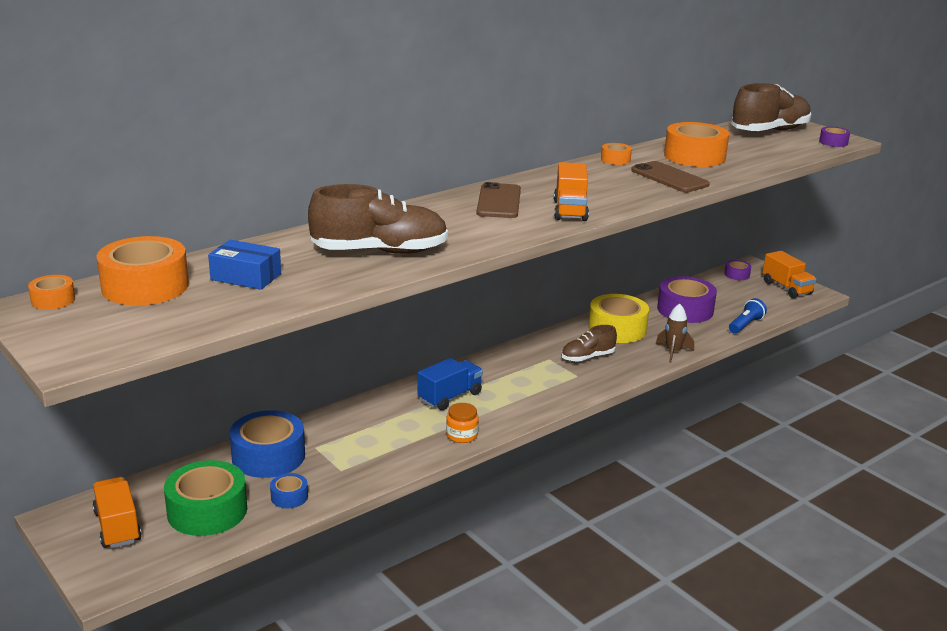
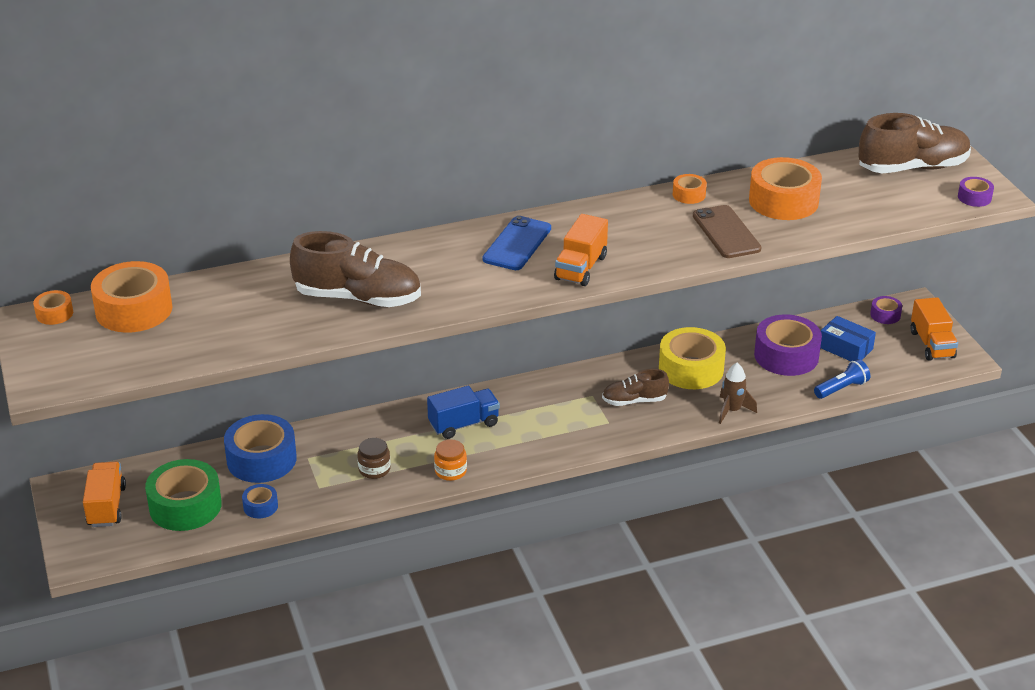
camera: 20 degrees right, 10 degrees up
blue box [208,240,281,290] -> blue box moved to [820,316,876,361]
brown phone [476,182,521,218] -> blue phone [483,216,551,270]
none -> brown jar [357,438,391,479]

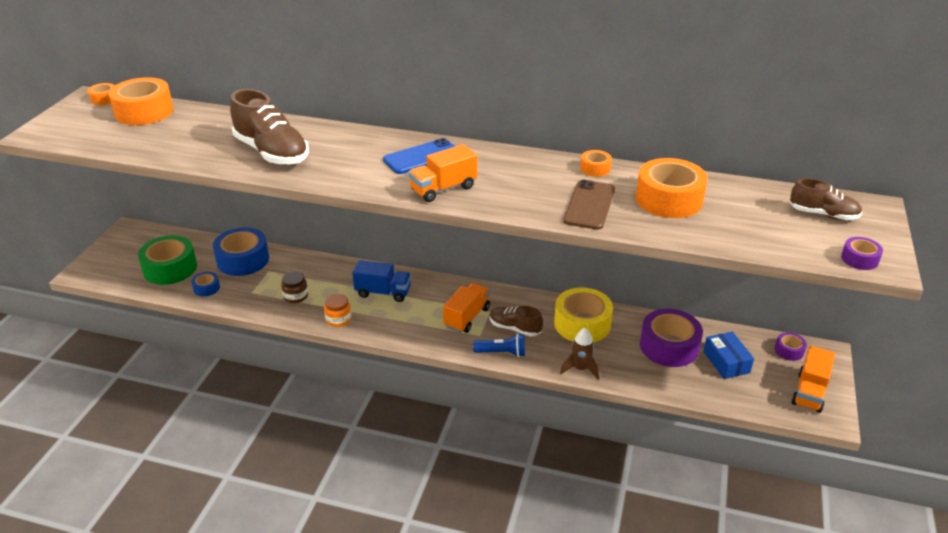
camera: 35 degrees right, 0 degrees up
orange truck [83,462,126,527] -> orange truck moved to [443,283,490,333]
blue flashlight [814,359,870,399] -> blue flashlight moved to [473,333,525,357]
brown shoe [858,113,971,173] -> brown shoe [790,178,862,220], size x0.57

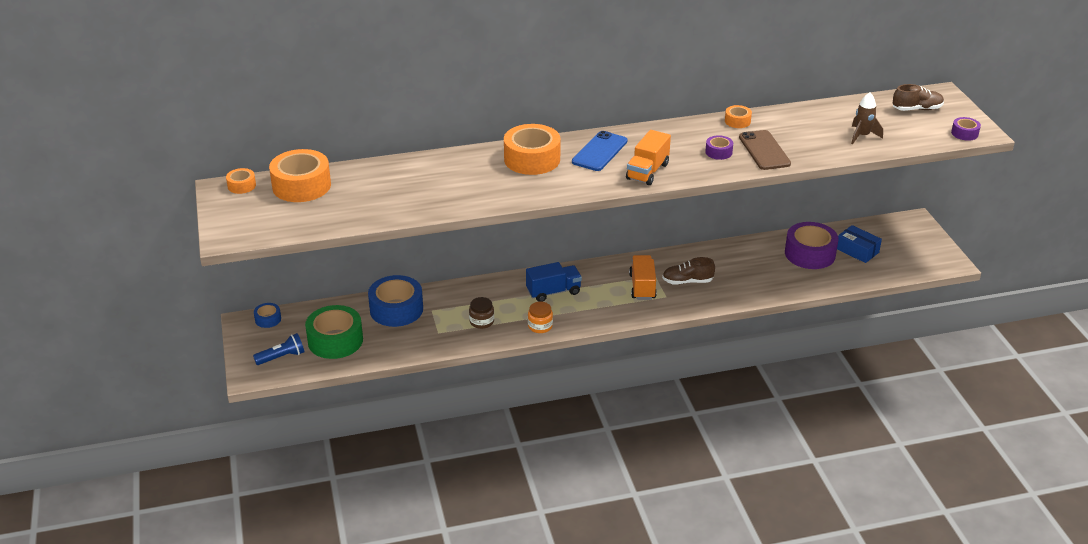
camera: 30 degrees left, 0 degrees up
blue tape [191,272,220,297] -> blue tape moved to [254,303,281,328]
brown shoe [230,89,309,165] -> none
blue flashlight [473,333,525,357] -> blue flashlight moved to [253,333,304,365]
yellow tape [554,288,613,342] -> none
brown rocket [560,328,599,380] -> brown rocket moved to [851,92,883,144]
orange tape [636,158,708,218] -> orange tape moved to [504,124,561,175]
purple tape [775,332,807,361] -> purple tape moved to [705,135,733,160]
orange truck [791,346,835,413] -> none

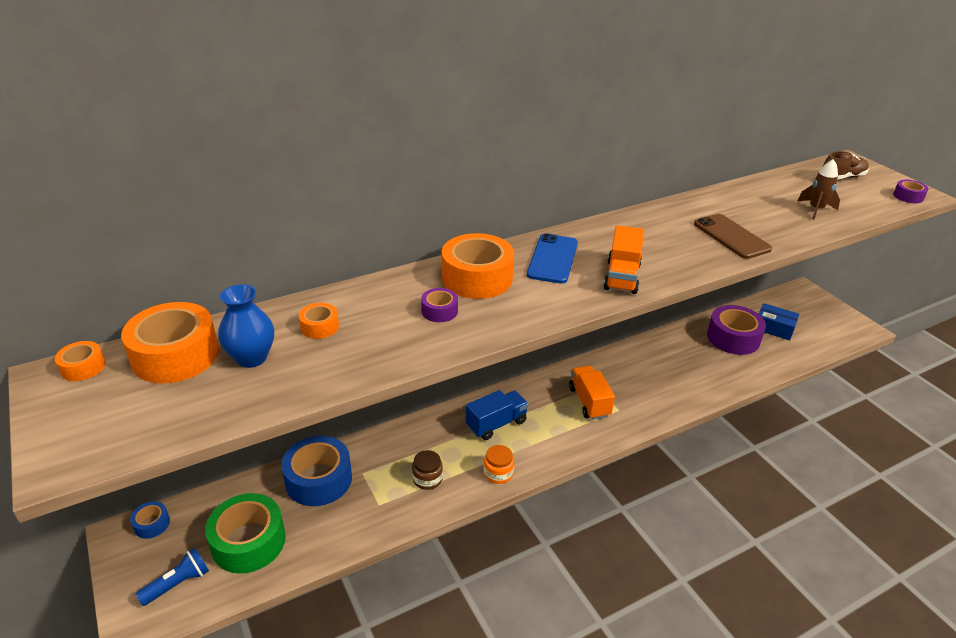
camera: 15 degrees left, 0 degrees up
brown shoe [662,257,715,284] -> none
purple tape [705,135,733,160] -> purple tape moved to [421,288,458,322]
orange tape [725,105,752,128] -> orange tape moved to [299,303,339,339]
none -> blue vase [218,284,274,368]

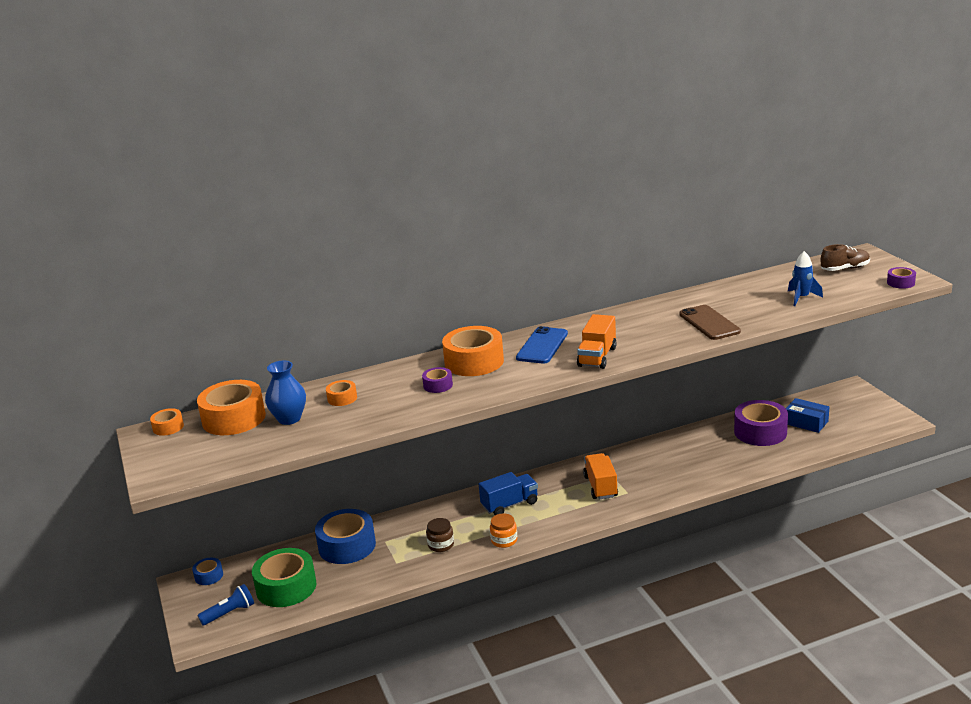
camera: 10 degrees right, 10 degrees down
brown rocket [797,159,840,220] -> blue rocket [788,251,823,306]

